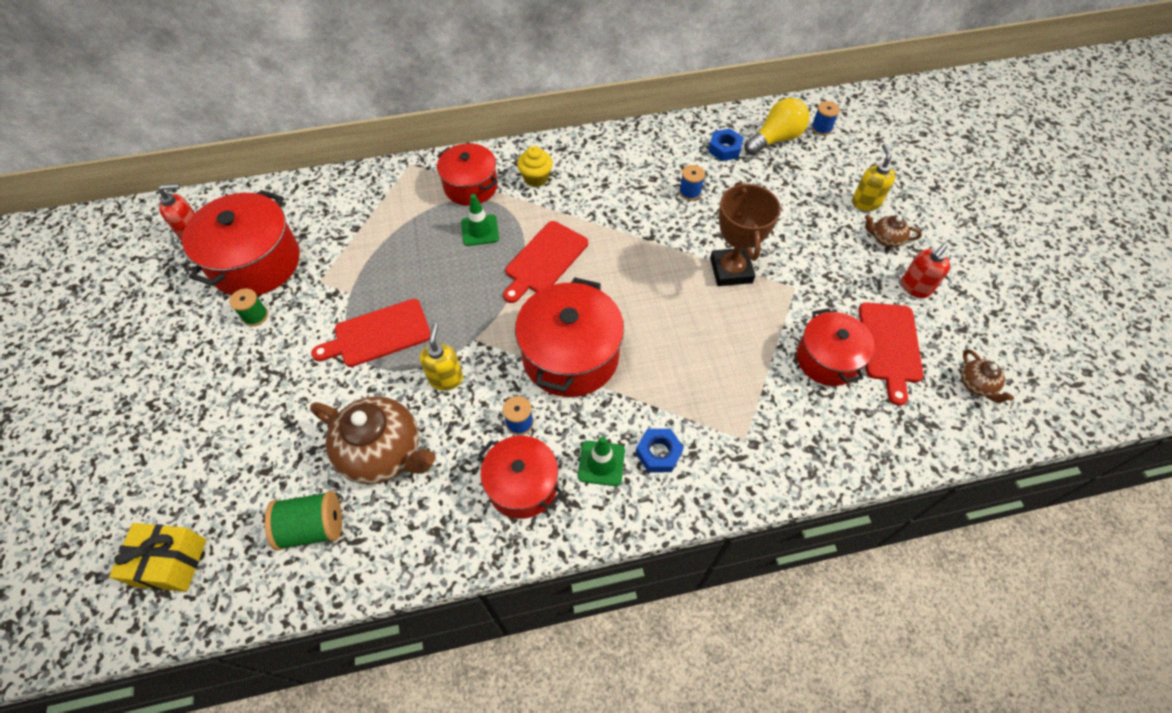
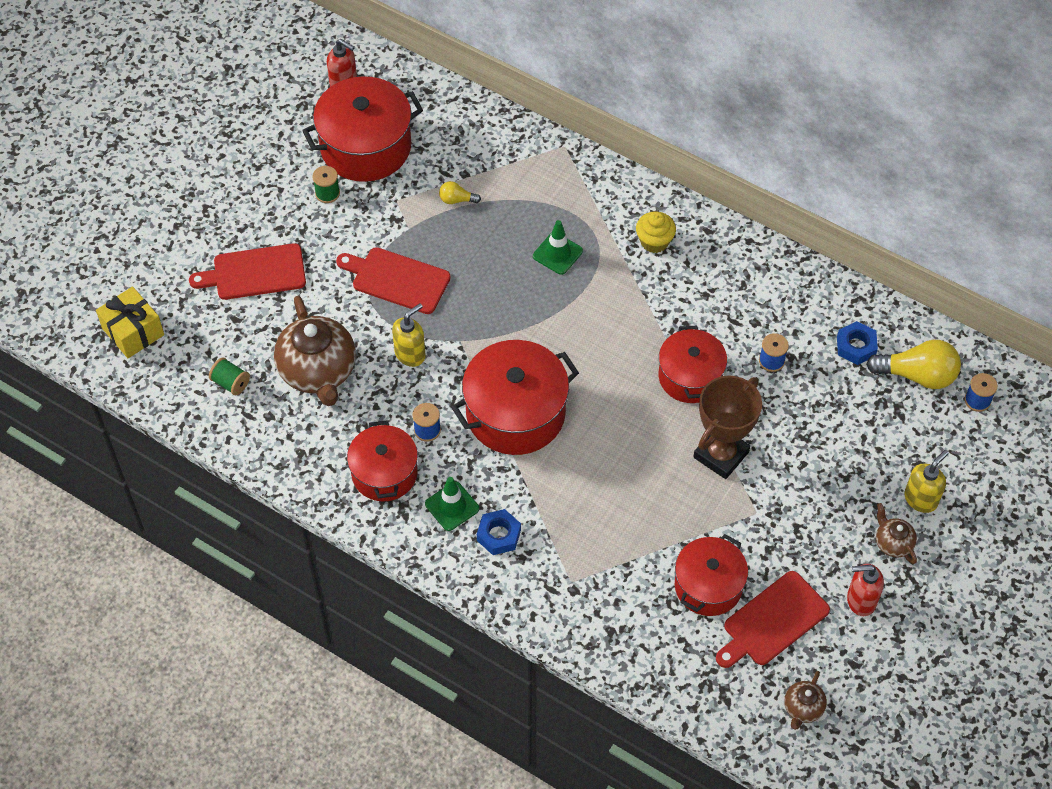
camera: 45 degrees right, 0 degrees up
green spool [265,491,342,551] -> green spool [209,357,250,395], size x0.62
red pot [437,143,498,206] -> red pot moved to [659,326,727,403]
red cutting board [503,221,588,303] -> red cutting board moved to [189,243,306,300]
none -> yellow light bulb [439,181,481,204]

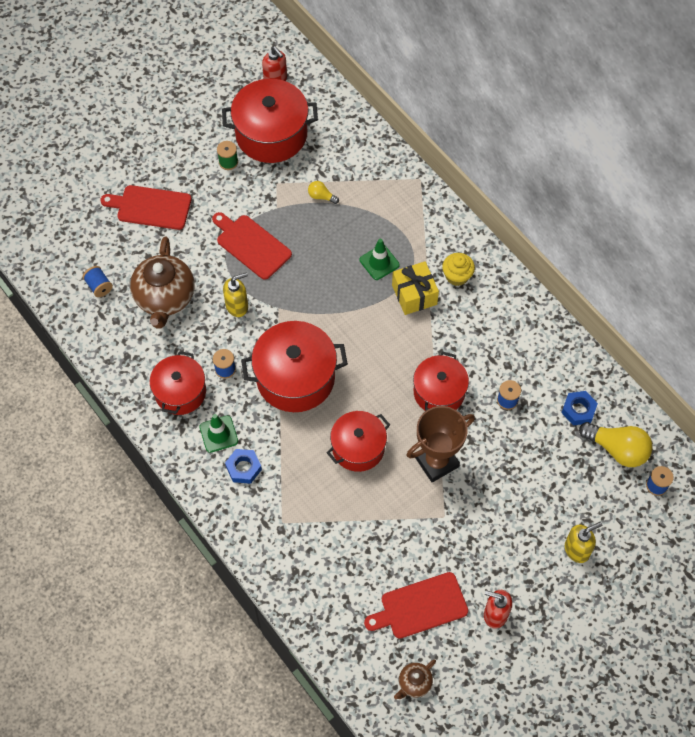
camera: 20 degrees right, 5 degrees up
yellow gift [96,286,164,358] -> yellow gift moved to [392,261,439,315]
green spool [209,357,250,395] -> blue spool [83,266,113,297]
red pot [675,534,748,616] -> red pot moved to [327,411,390,472]
brown teapot [876,503,917,564] -> none

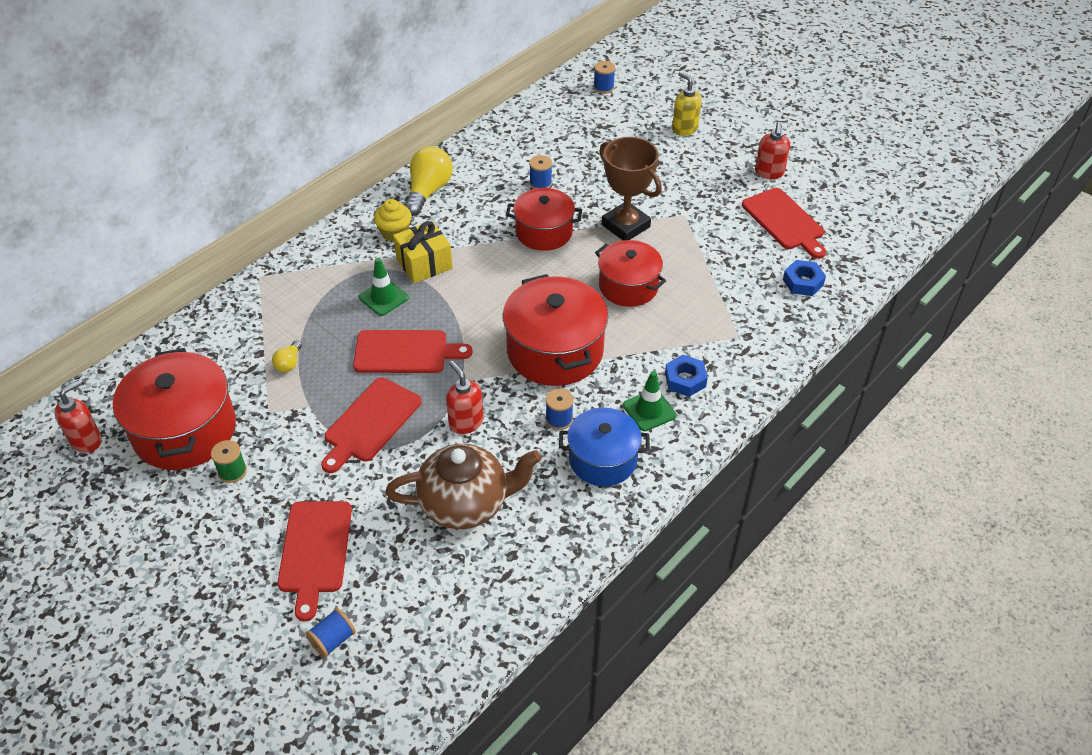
camera: 100 degrees left, 15 degrees down
blue spool [83,266,113,297] -> blue spool moved to [306,608,356,658]
red pot [150,351,206,415] -> blue pot [559,408,650,486]
yellow soap dispenser [223,272,248,317] -> red soap dispenser [446,361,483,434]
brown teapot [394,660,436,700] -> none
blue nut [561,391,598,426] -> blue nut moved to [783,260,826,296]
yellow light bulb [579,422,652,467] -> yellow light bulb moved to [404,146,453,216]
none -> red cutting board [353,330,473,373]

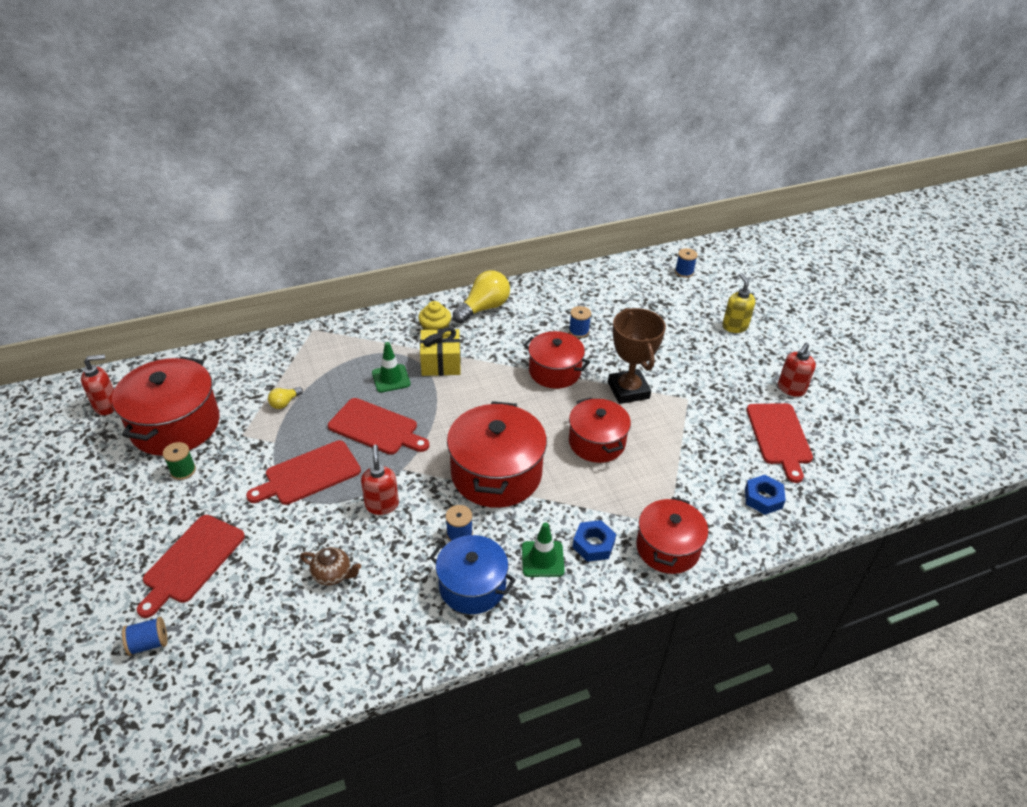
camera: 25 degrees right, 5 degrees down
brown teapot [385,444,541,529] -> brown teapot [300,547,361,585], size x0.47
none -> red pot [636,497,708,574]

